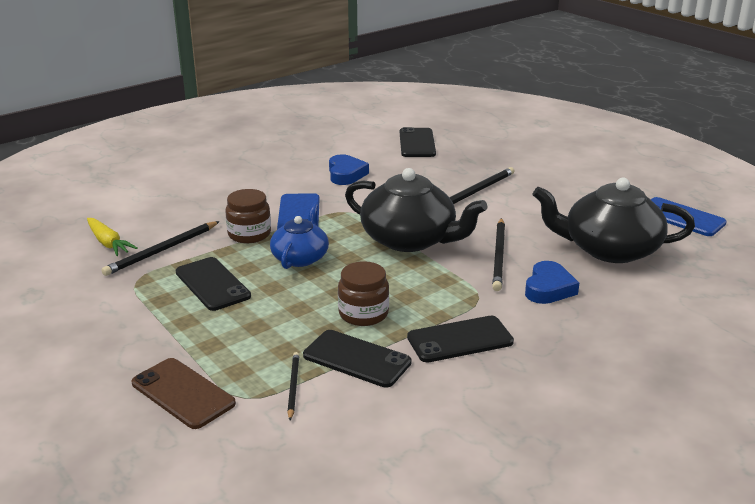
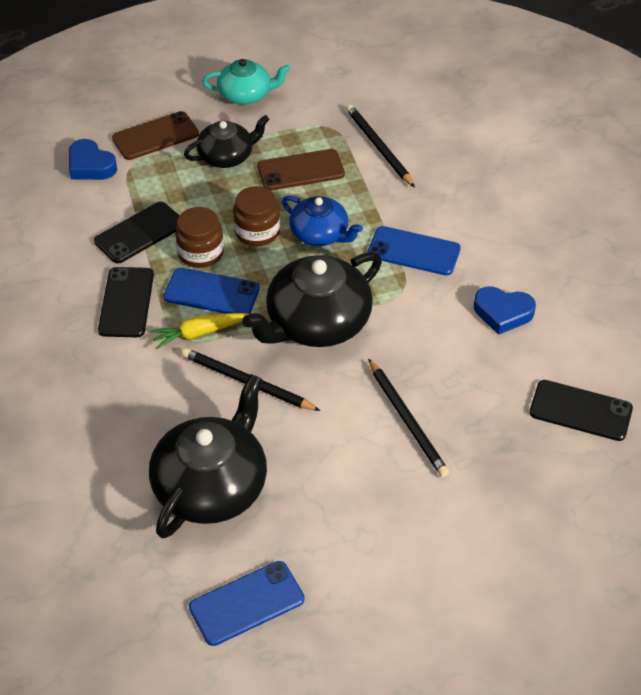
camera: 110 degrees right, 20 degrees up
yellow carrot [87,218,138,256] -> yellow carrot moved to [149,313,249,349]
black phone [176,257,251,311] -> brown phone [257,149,345,191]
brown jar [225,189,271,243] -> brown jar moved to [233,186,280,246]
black pencil [288,352,299,420] -> none
blue heart [525,261,579,304] -> blue heart moved to [69,139,117,180]
none -> blue phone [164,268,260,314]
none -> black teapot [184,115,270,168]
none -> turquoise teapot [202,59,291,104]

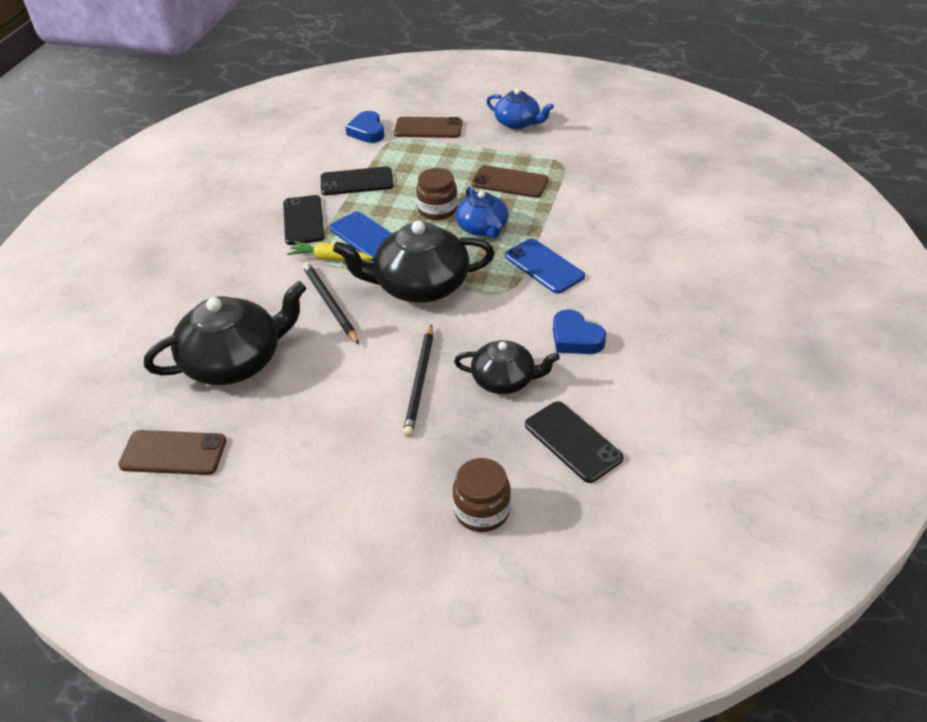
camera: 35 degrees right, 5 degrees down
black phone [98,267,154,337] -> black phone turned 45 degrees counterclockwise [283,195,325,245]
brown jar [175,207,224,268] -> brown jar moved to [453,458,511,532]
black teapot [184,115,270,168] -> black teapot moved to [454,340,560,394]
blue phone [189,561,305,646] -> brown phone [118,430,226,475]
turquoise teapot [202,59,291,104] -> blue teapot [486,88,554,129]
black pencil [346,104,415,188] -> none

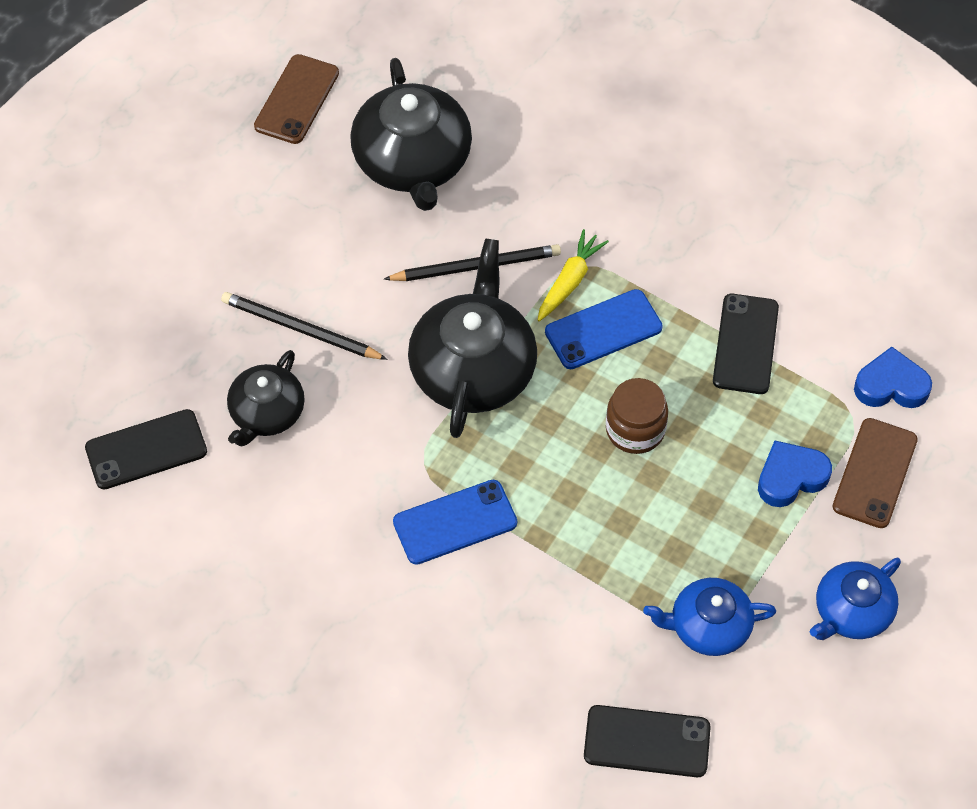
camera: 105 degrees right, 15 degrees up
black phone [283,195,325,245] -> black phone moved to [584,705,711,777]
brown jar [453,458,511,532] -> none
blue teapot [456,187,508,239] -> blue teapot moved to [643,578,776,656]
brown phone [471,165,549,198] -> none
blue heart [553,309,606,354] -> blue heart moved to [758,440,832,507]

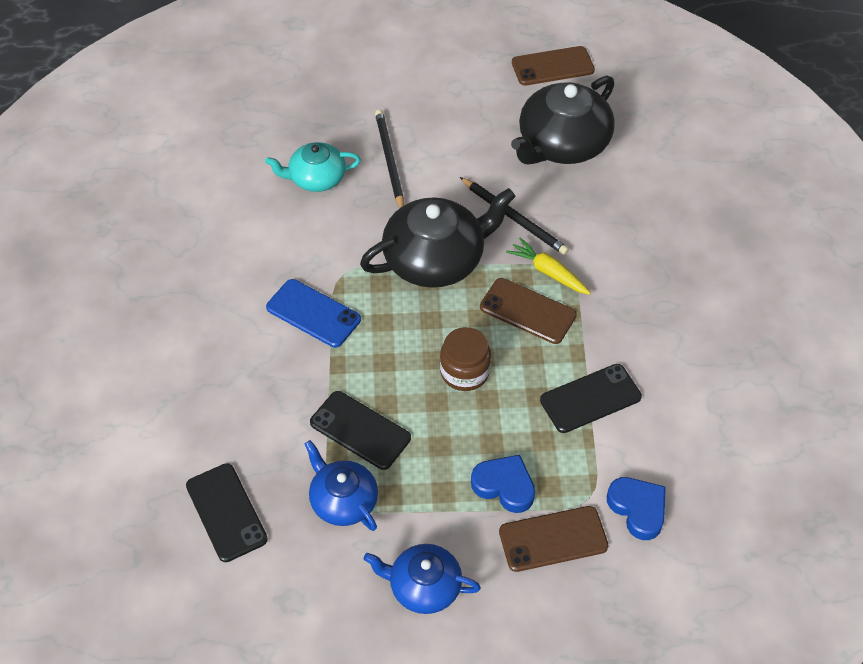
camera: 55 degrees right, 5 degrees down
black phone [85,409,207,489] -> black phone moved to [310,391,411,470]
black teapot [227,350,305,446] -> turquoise teapot [265,142,361,192]
yellow carrot [538,229,609,321] -> yellow carrot turned 135 degrees counterclockwise [506,237,591,295]
blue phone [545,289,663,369] -> brown phone [480,278,577,344]

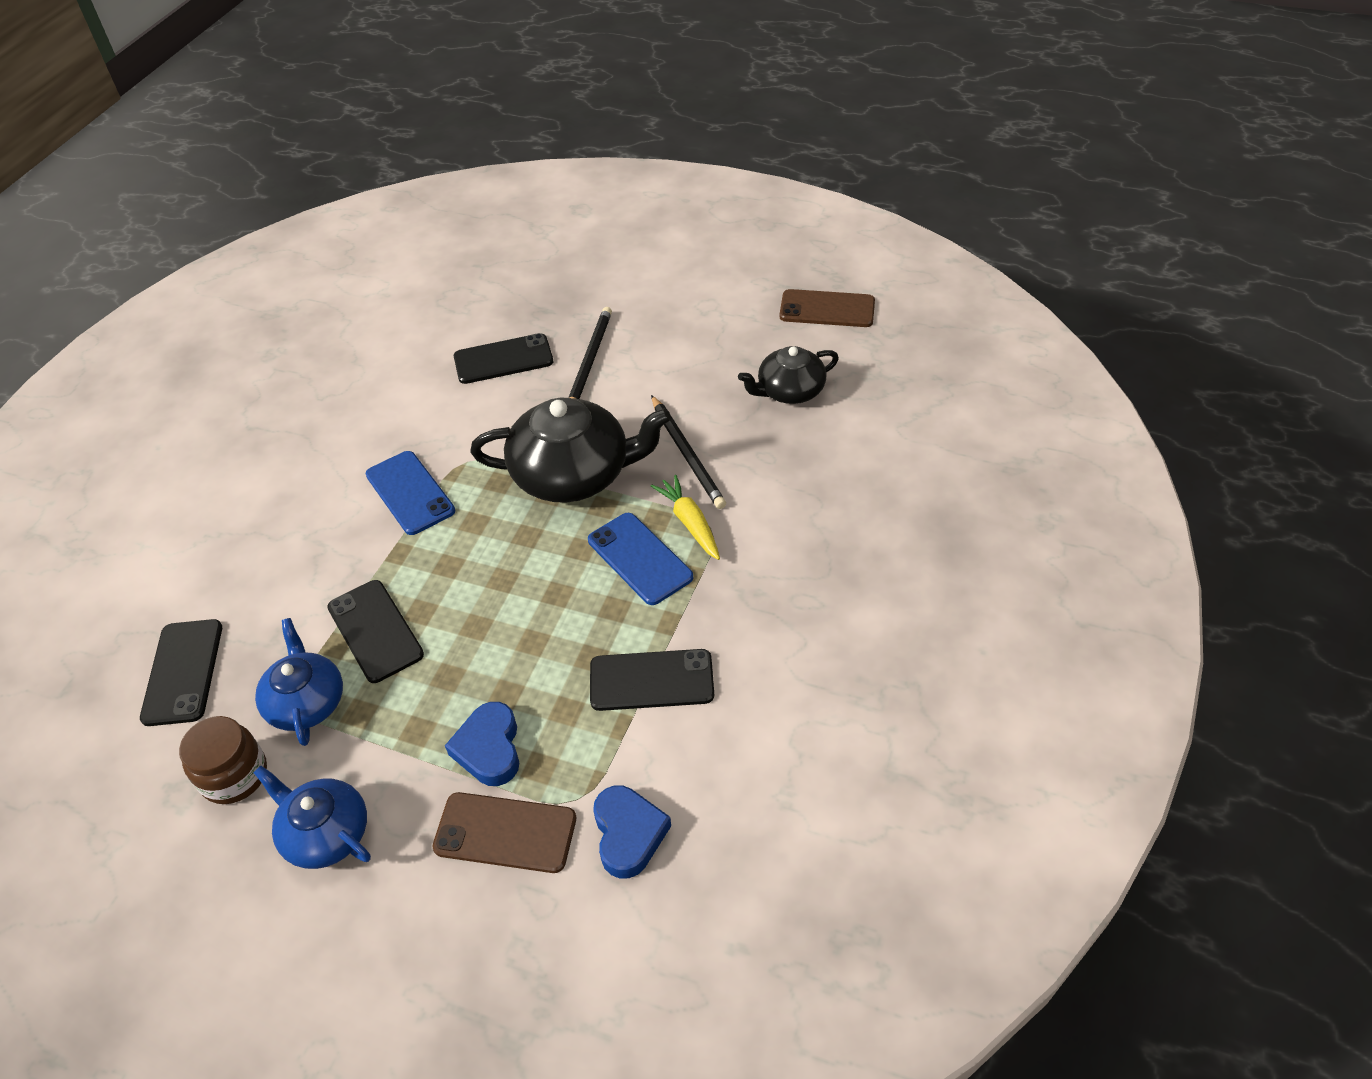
camera: 25 degrees right, 5 degrees down
turquoise teapot [265,142,361,192] -> black phone [454,333,553,384]
brown jar [440,327,491,391] -> brown jar moved to [179,716,267,804]
blue heart [471,455,535,513] -> blue heart turned 150 degrees counterclockwise [445,702,519,786]
brown phone [480,278,577,344] -> blue phone [588,513,693,605]
black teapot [511,76,615,164] -> black teapot [738,346,839,404], size x0.59

